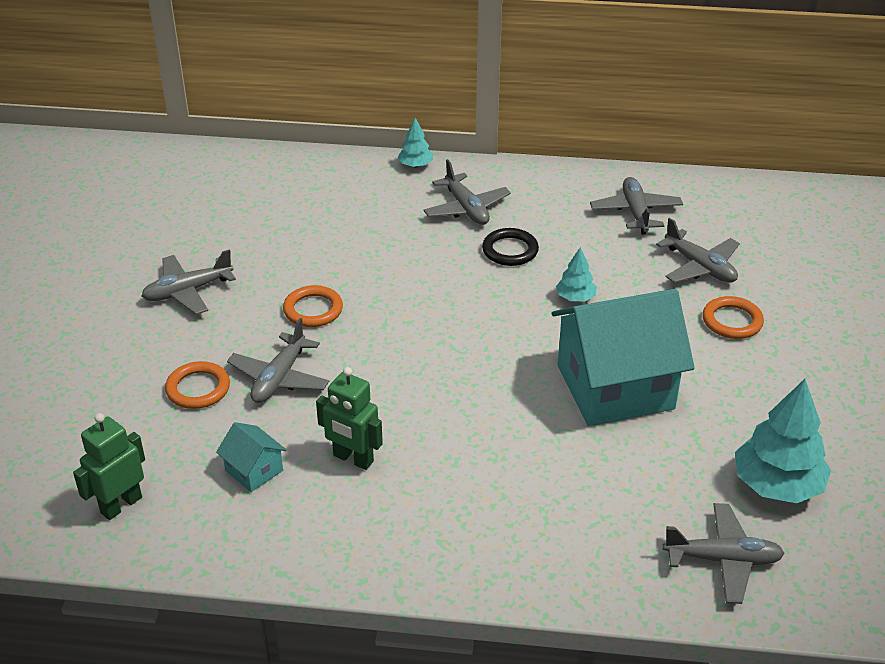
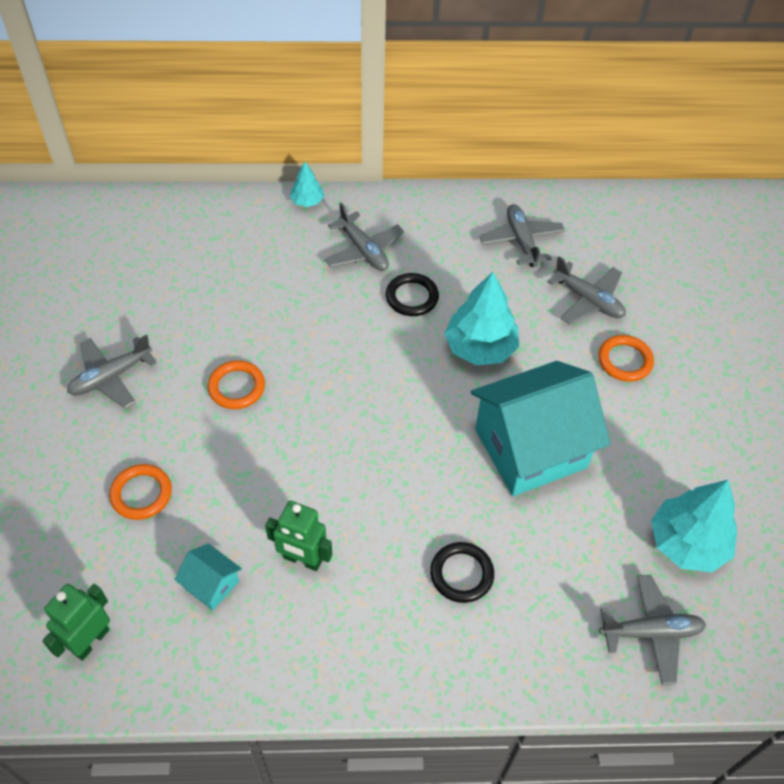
camera: 10 degrees left, 15 degrees up
grey plane [227,318,329,403] -> none
turquoise tree [556,247,597,301] -> turquoise tree [444,272,519,365], size x1.95
none -> black ring [430,542,494,603]

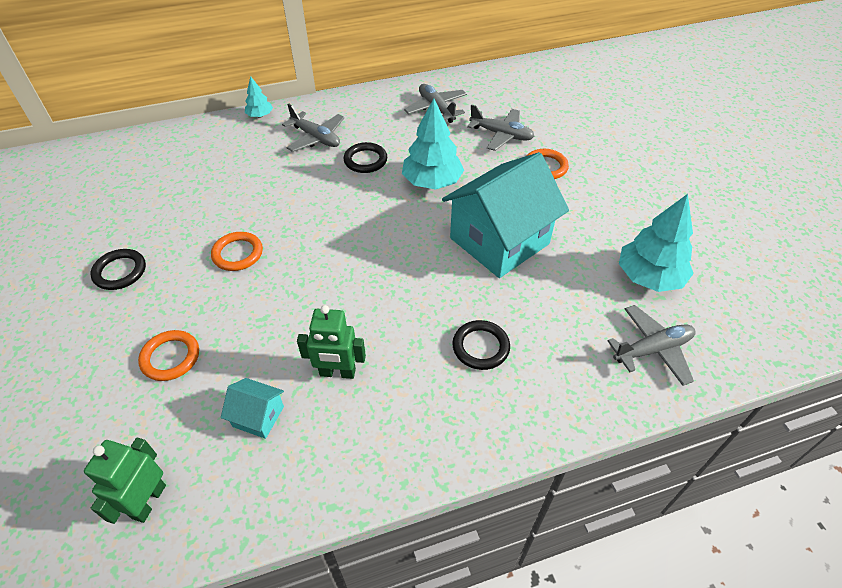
camera: 15 degrees left, 5 degrees down
grey plane [67,334,157,409] -> black ring [90,249,146,290]

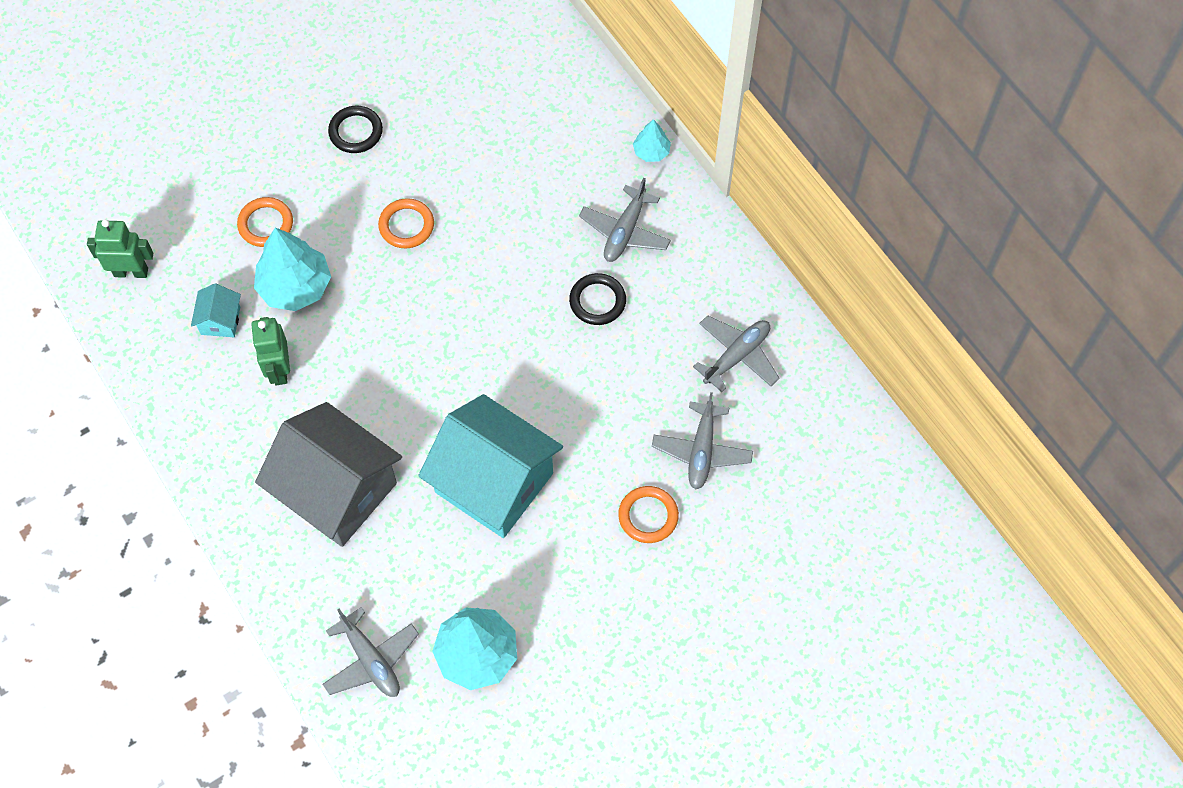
camera: 75 degrees right, 15 degrees up
turquoise tree [402,99,464,189] -> turquoise tree moved to [254,228,331,311]
black ring [452,320,510,370] -> grey house [255,402,402,547]

